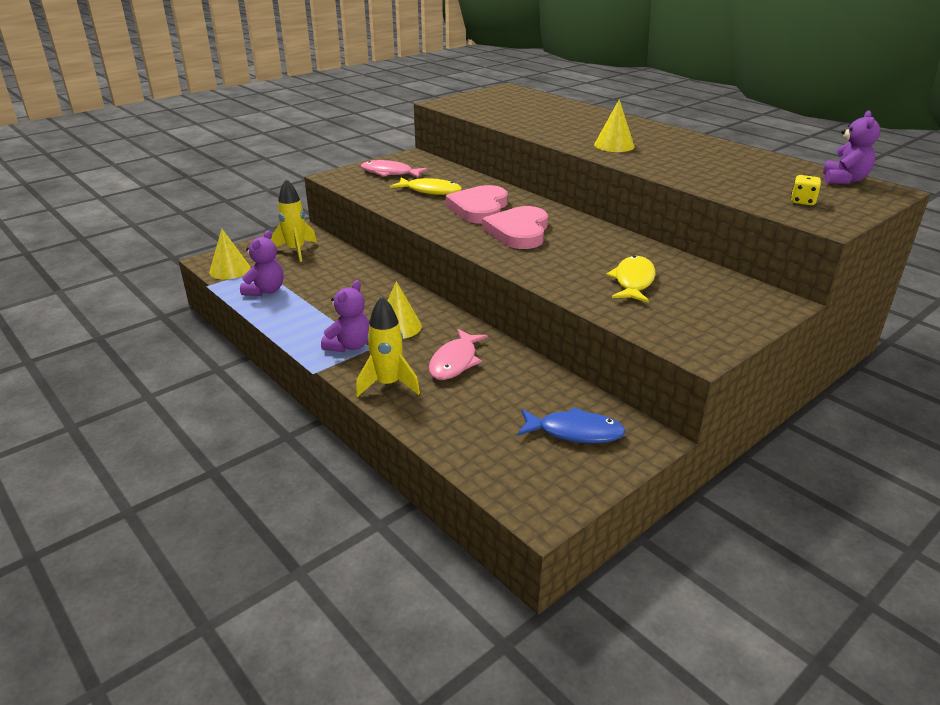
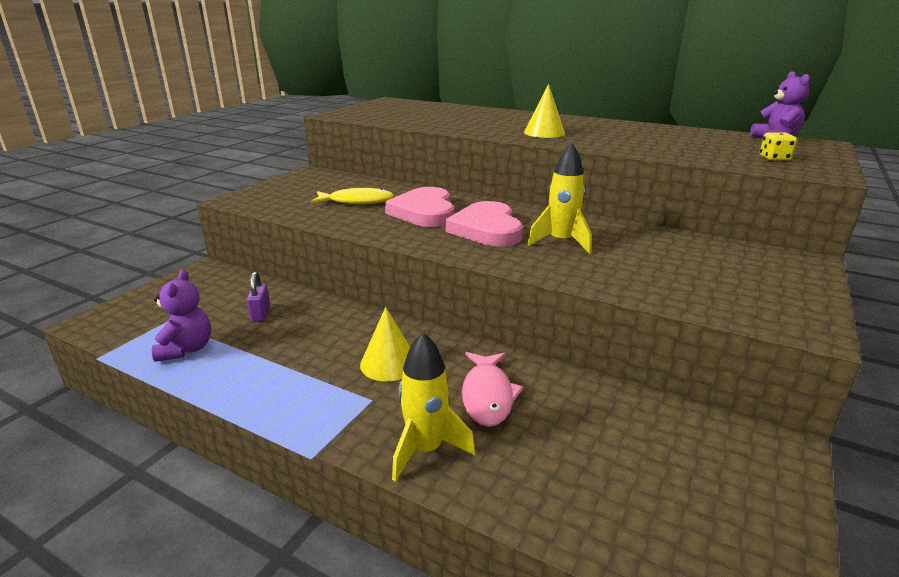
camera: 20 degrees left, 5 degrees down
yellow cone [209,229,251,280] -> none
yellow rocket [271,179,317,262] -> yellow rocket moved to [527,142,592,254]
purple teddy bear [321,280,369,352] -> none
pink fish [361,160,428,178] -> none
blue fish [517,407,626,443] -> none
yellow fish [606,256,656,303] -> none
none -> purple padlock [247,272,270,322]

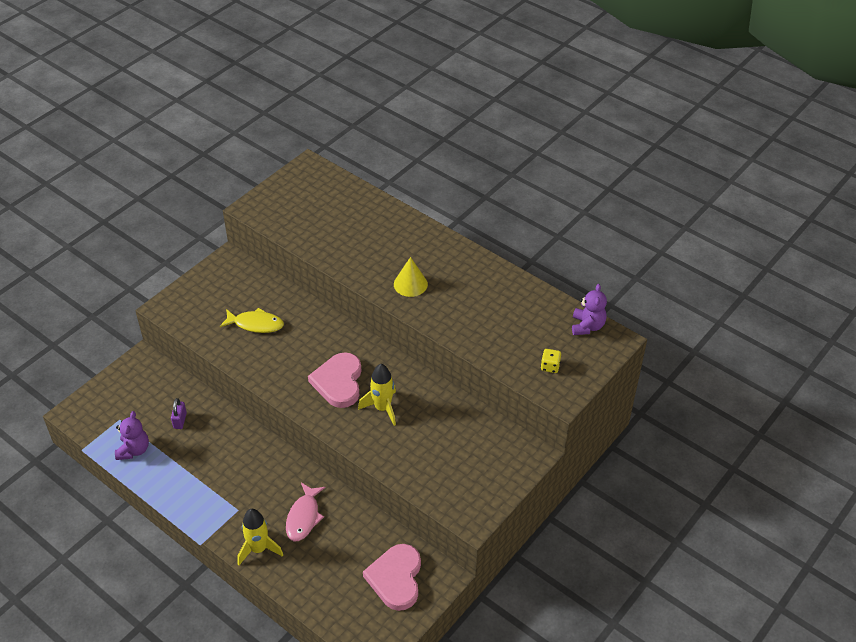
camera: 10 degrees right, 20 degrees up
yellow cone [360,307,410,381] -> none
pink heart [385,187,454,227] -> pink heart moved to [363,544,421,611]

